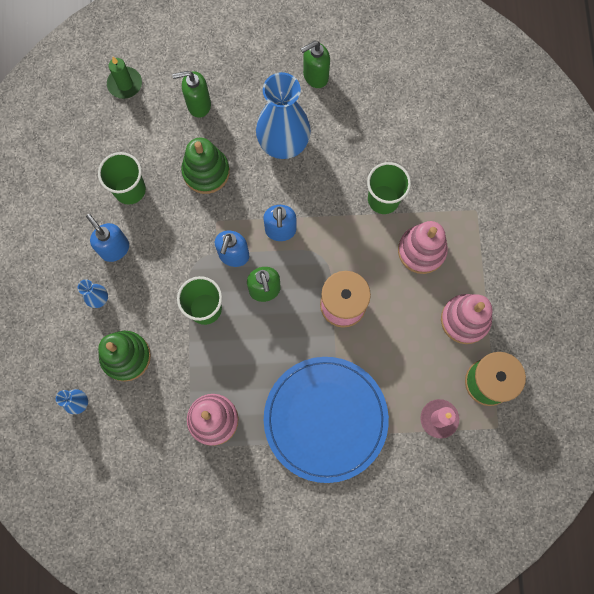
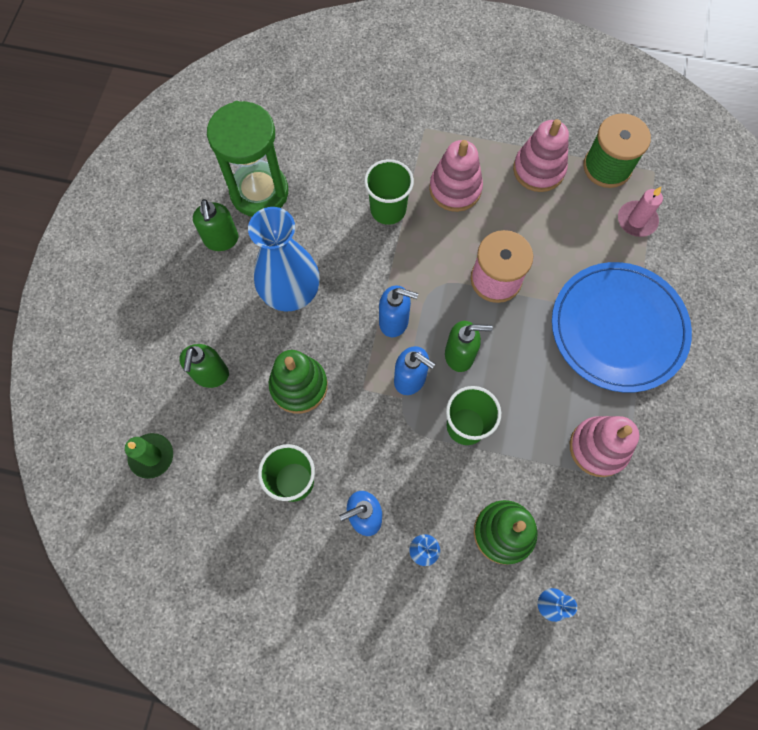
camera: 75 degrees left, 5 degrees down
none -> green hourglass [207,101,288,217]

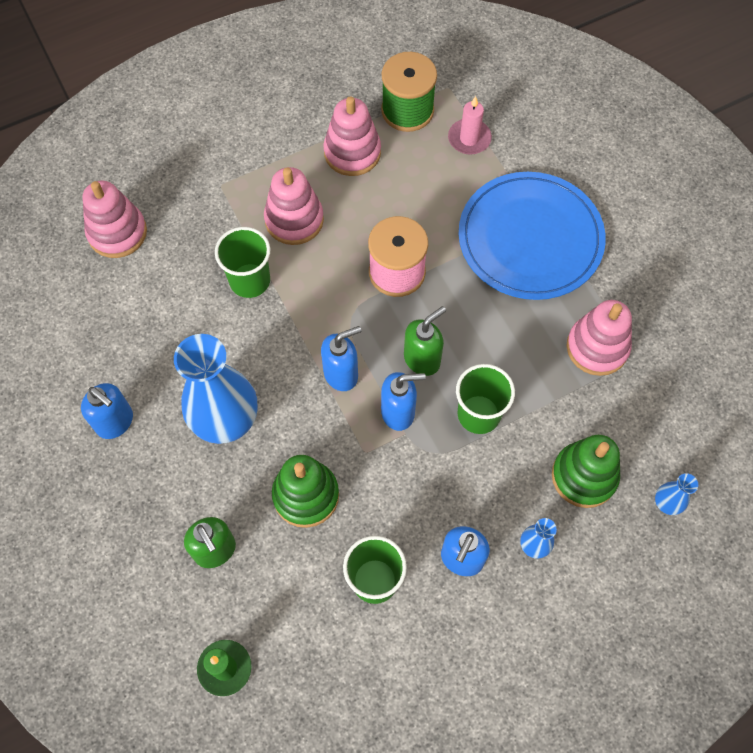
camera: 40 degrees left, 5 degrees down
green soap dispenser [193,199,238,251] -> blue soap dispenser [81,383,133,439]
green hourglass [207,101,288,217] -> none
none -> pink stacking toy [82,181,147,258]

